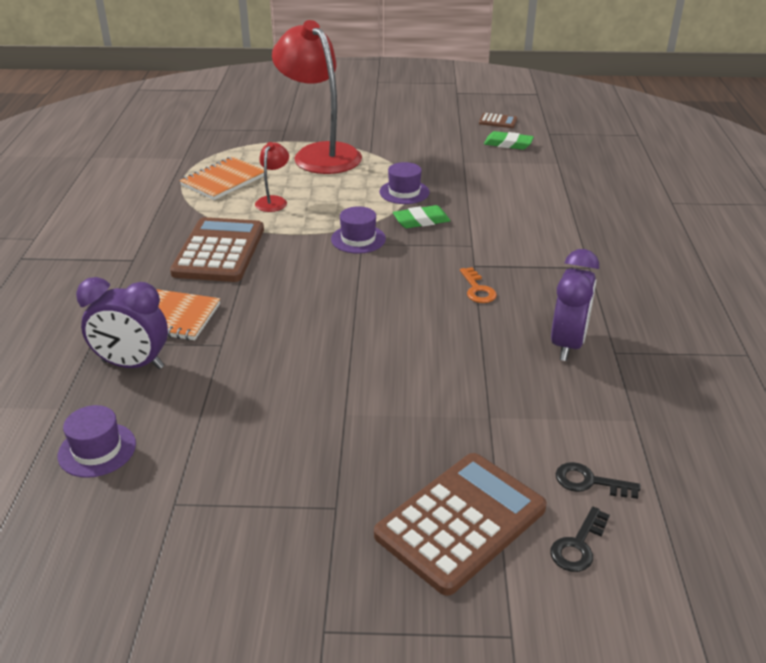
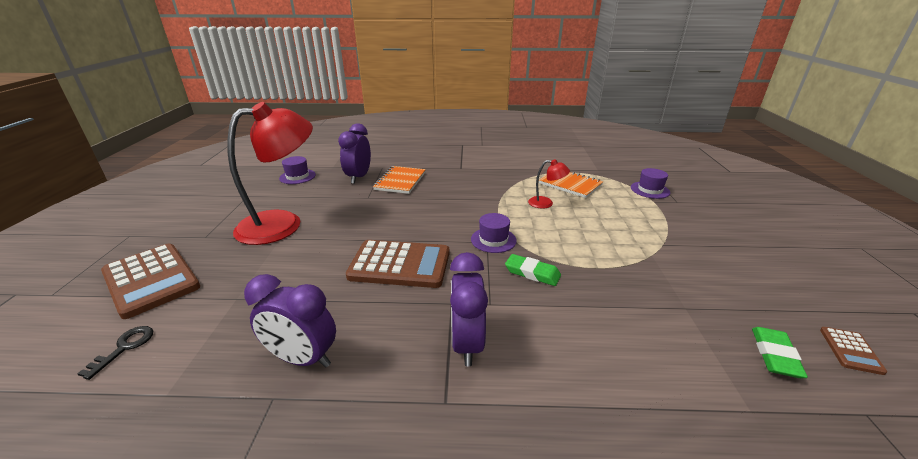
camera: 90 degrees right, 5 degrees down
brown calculator [170,217,264,282] -> brown calculator moved to [346,240,449,288]
red lamp [272,20,362,174] -> red lamp moved to [227,102,313,245]
purple hat [379,162,430,204] -> purple hat moved to [631,168,670,199]
green eraser [393,205,450,228] -> green eraser turned 45 degrees counterclockwise [505,254,561,286]
orange key [460,267,497,303] -> none
black key [550,506,610,572] -> none
none -> purple clock [450,252,488,366]

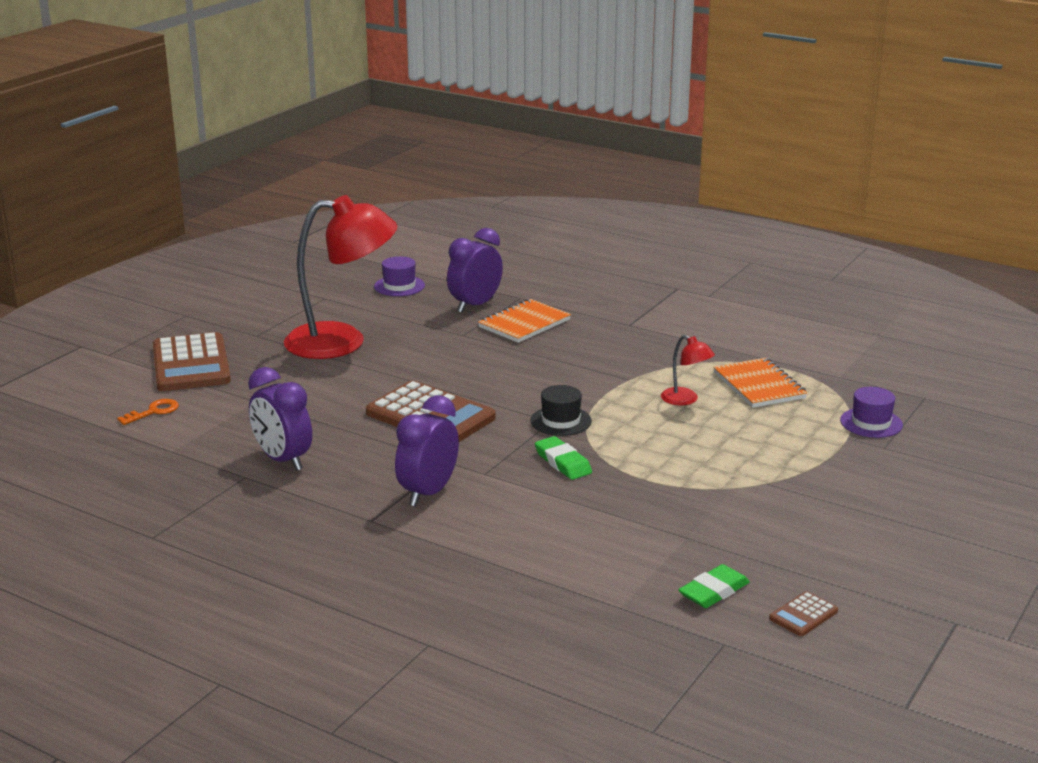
camera: 30 degrees right, 5 degrees down
black key [77,326,153,380] -> orange key [117,399,179,425]
purple hat [471,213,517,253] -> black hat [530,385,592,436]

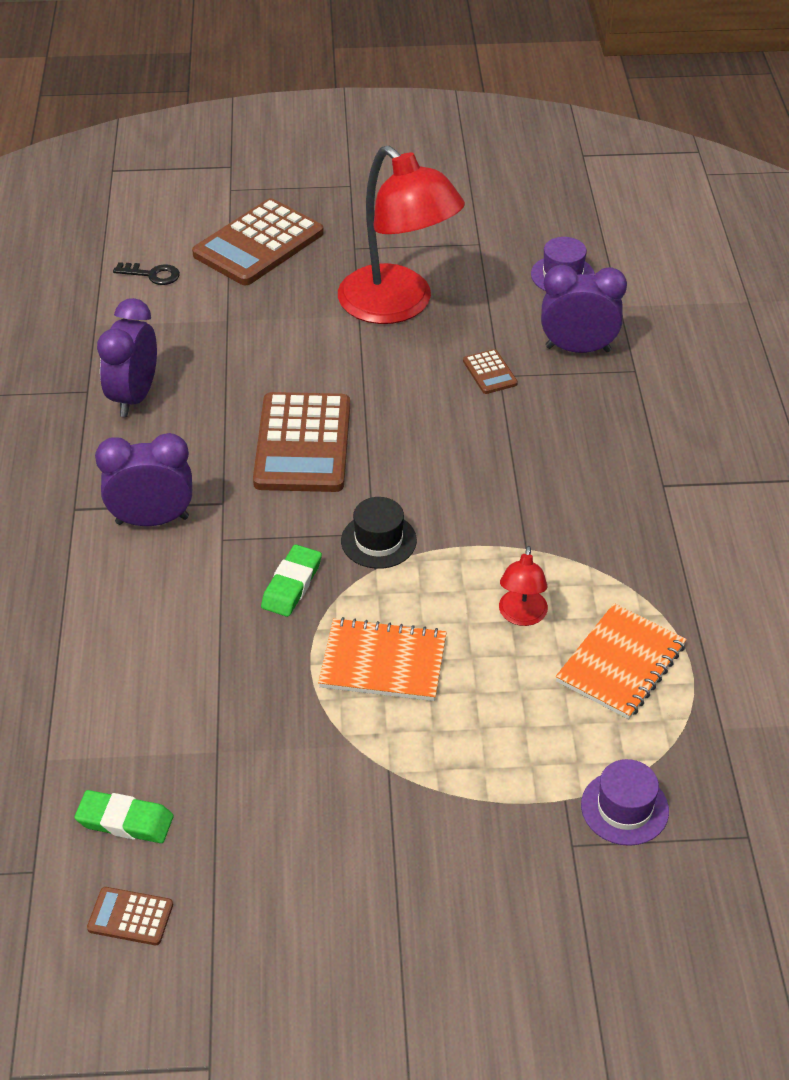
camera: 55 degrees right, 20 degrees up
orange key [117,399,179,425] -> black key [113,262,180,285]
orange notebook [478,299,571,343] -> orange notebook moved to [318,617,446,701]
none -> brown calculator [463,349,518,394]

